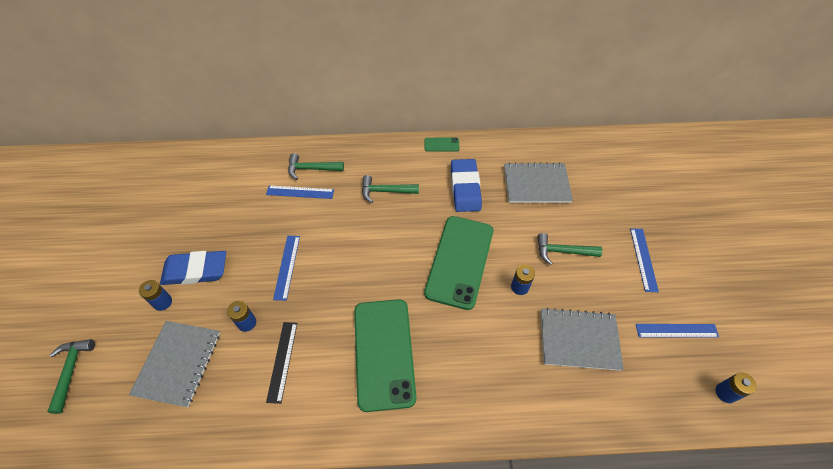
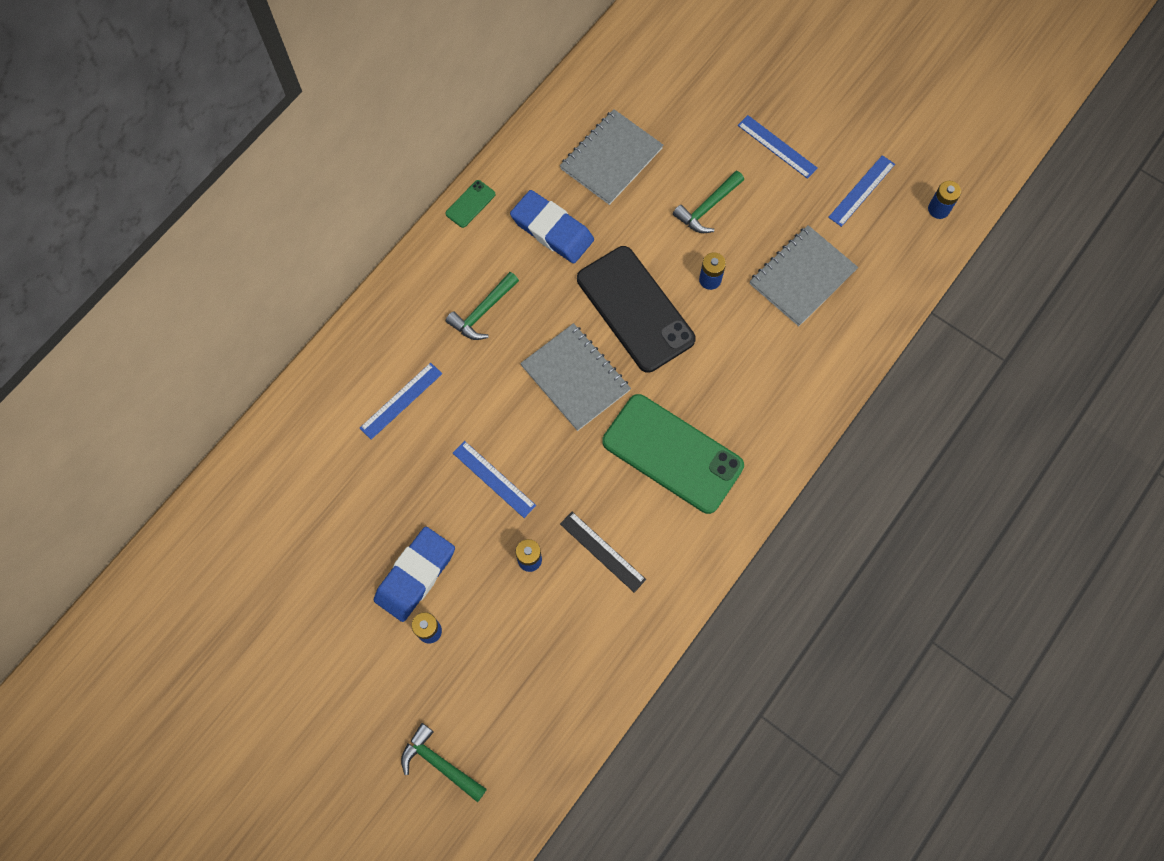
camera: 50 degrees left, 15 degrees up
grey notebook [129,321,220,407] -> grey notebook moved to [520,323,631,431]
green hammer [288,153,344,180] -> none
green phone [424,216,493,310] -> black phone [577,246,696,373]

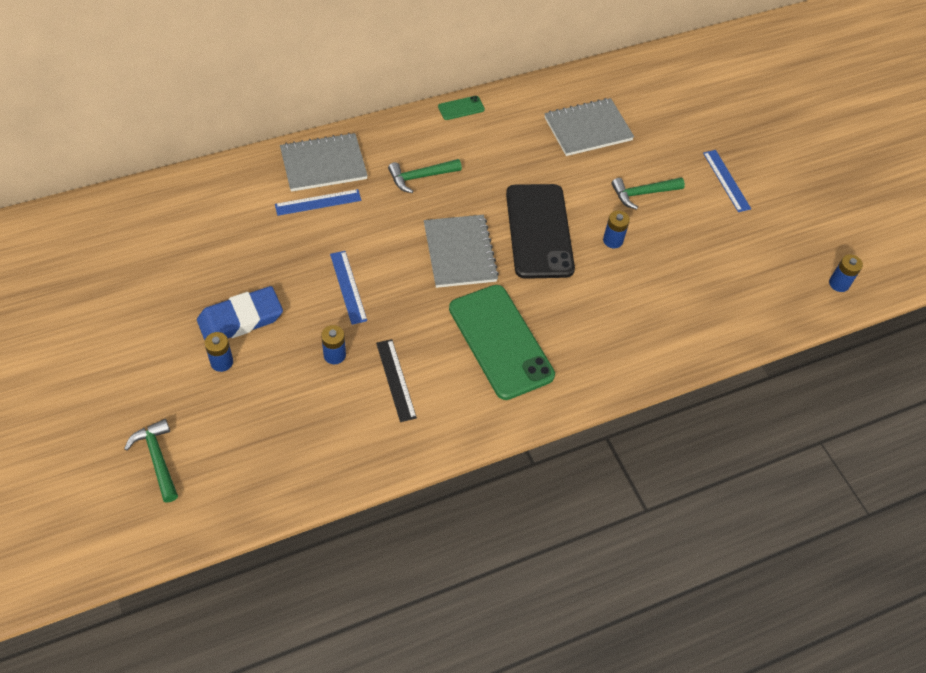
camera: 25 degrees right, 15 degrees down
blue eraser [510,190,594,264] -> none
grey notebook [750,225,858,326] -> grey notebook moved to [280,133,368,192]
blue ruler [828,155,895,227] -> none

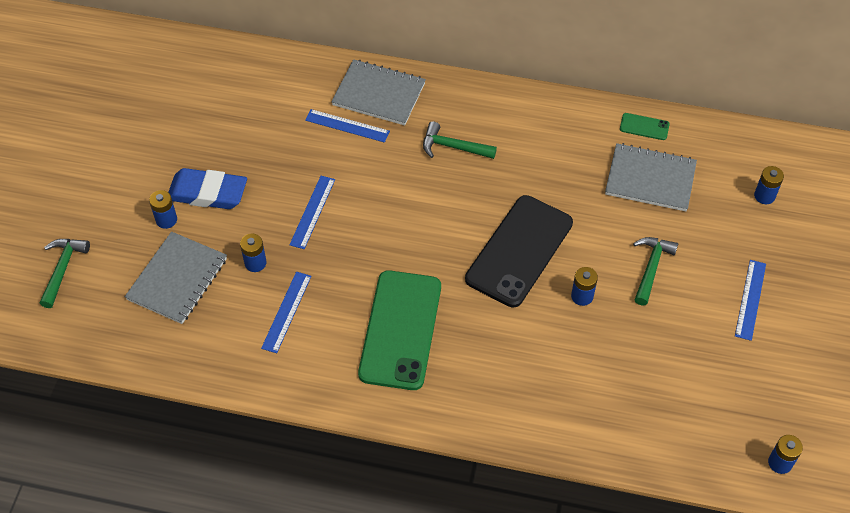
camera: 40 degrees right, 0 degrees up
black ruler [376,339,417,422] -> blue ruler [261,272,311,353]
grey notebook [424,215,499,288] -> grey notebook moved to [125,231,227,324]
green phone [438,96,485,120] -> green phone moved to [620,113,670,140]
green hammer [611,177,685,210] -> green hammer turned 90 degrees clockwise [633,237,678,306]
none -> blue battery [754,166,784,204]

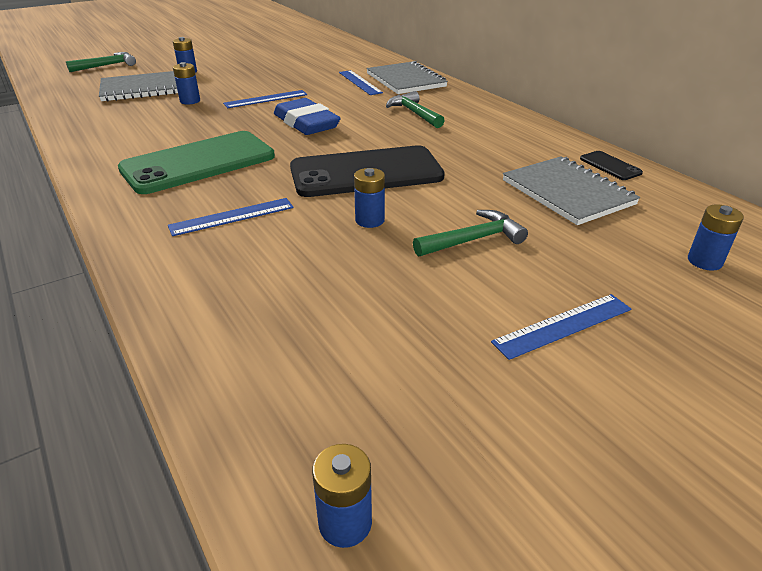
camera: 45 degrees right, 20 degrees down
blue eraser [168,168,247,209] -> blue eraser moved to [274,98,341,135]
blue ruler [261,272,311,353] -> blue ruler moved to [168,198,294,236]
green phone [620,113,670,140] -> black phone [580,151,643,180]

